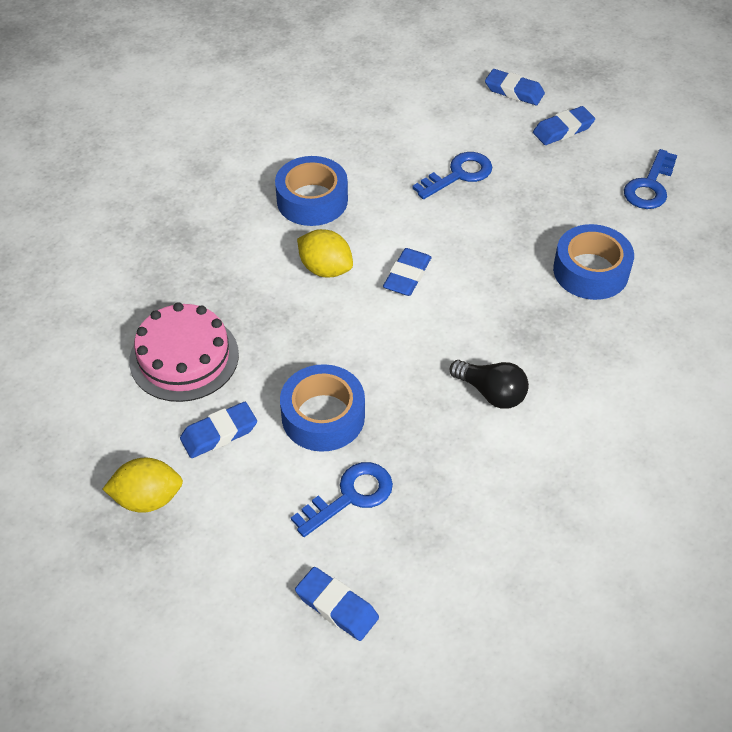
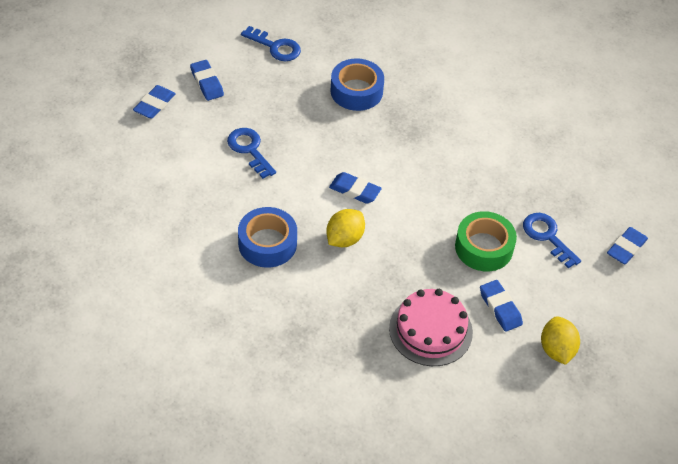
camera: 90 degrees left, 0 degrees up
blue tape [280,364,365,452] -> green tape [455,211,517,271]
black light bulb [450,360,529,409] -> none

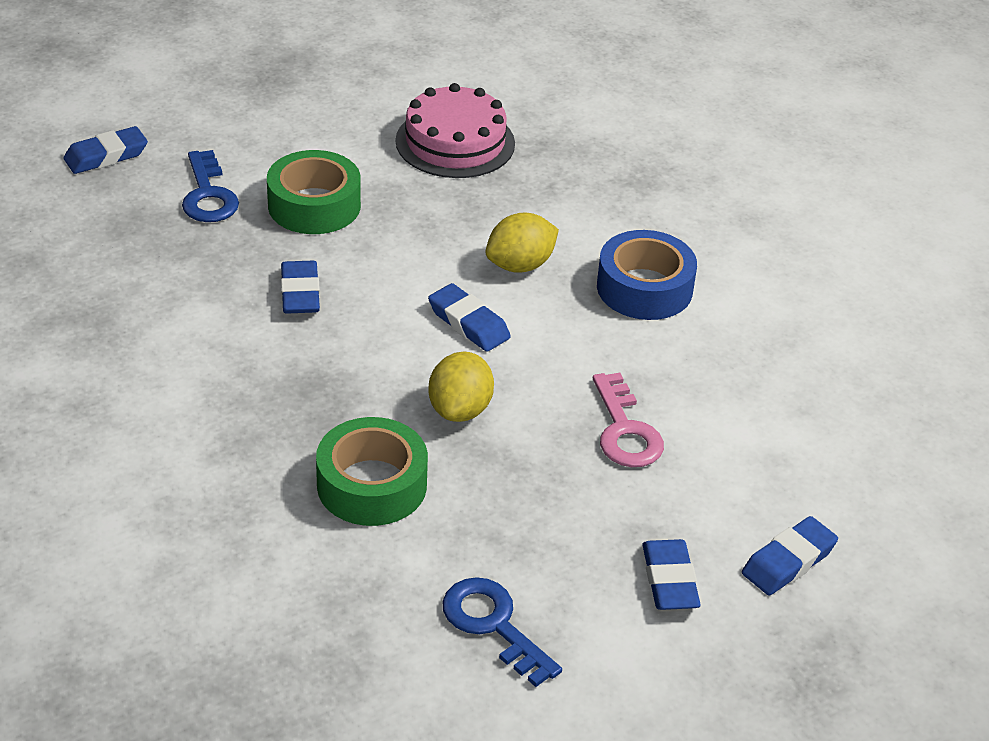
camera: 160 degrees left, 10 degrees down
blue key [227,128,276,179] -> pink key [593,373,664,467]
blue tape [331,58,384,111] -> green tape [316,417,428,526]
blue eraser [480,280,523,332] -> blue eraser moved to [281,261,320,314]
yellow lemon [541,316,580,365] -> yellow lemon moved to [428,352,494,422]

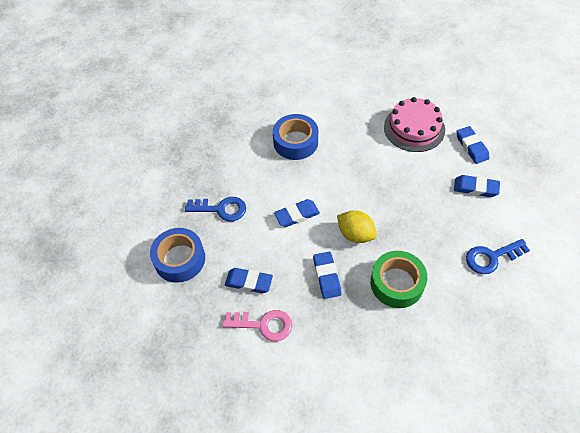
camera: 65 degrees left, 15 degrees up
blue eraser [63,126,148,174] -> blue eraser moved to [313,252,342,299]
blue key [182,150,239,222] -> blue key moved to [185,197,246,221]
green tape [267,150,361,234] -> blue tape [150,228,205,283]
pink cake [396,83,515,178] -> pink cake moved to [384,97,445,152]
yellow lemon [485,213,559,273] -> none
pink key [593,373,664,467] -> pink key moved to [222,310,292,341]

